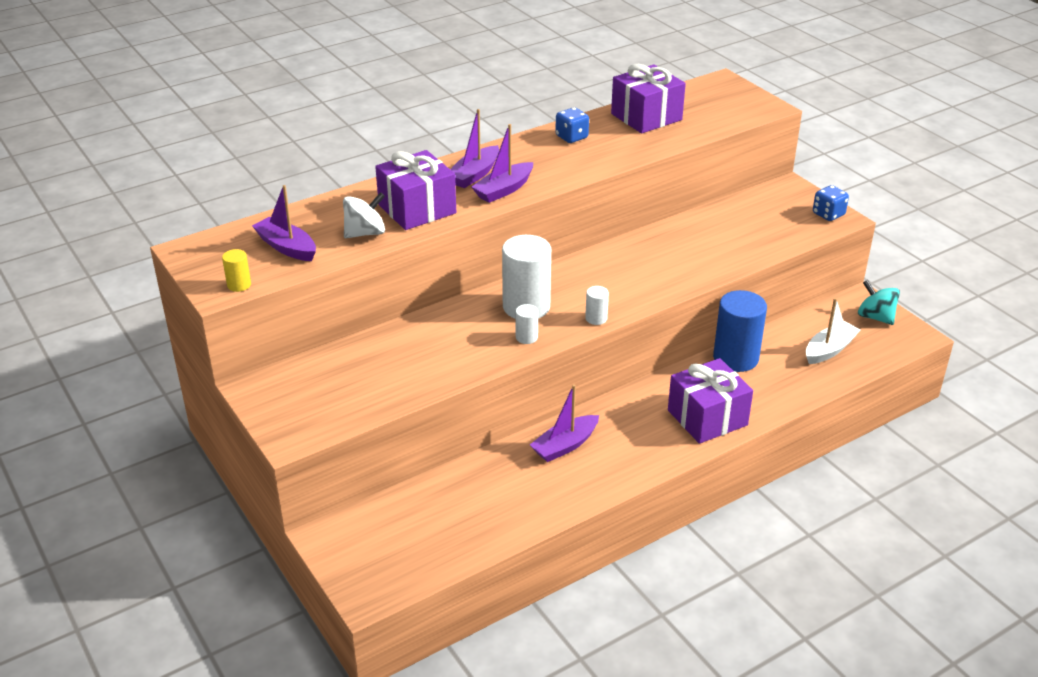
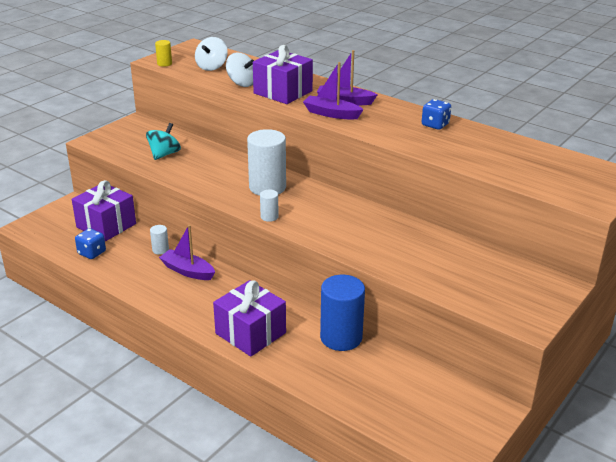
camera: 70 degrees right, 5 degrees down
purple boat [252,185,316,261] -> white spinning top [195,37,228,71]
white cylinder [516,304,538,344] -> white cylinder moved to [150,225,169,255]
purple gift [611,64,686,134] -> purple gift moved to [72,180,136,242]
white boat [806,298,860,364] -> none
blue dice [813,185,849,221] -> blue dice moved to [75,228,106,259]
turquoise spinning top [858,280,900,325] -> turquoise spinning top moved to [146,123,181,160]

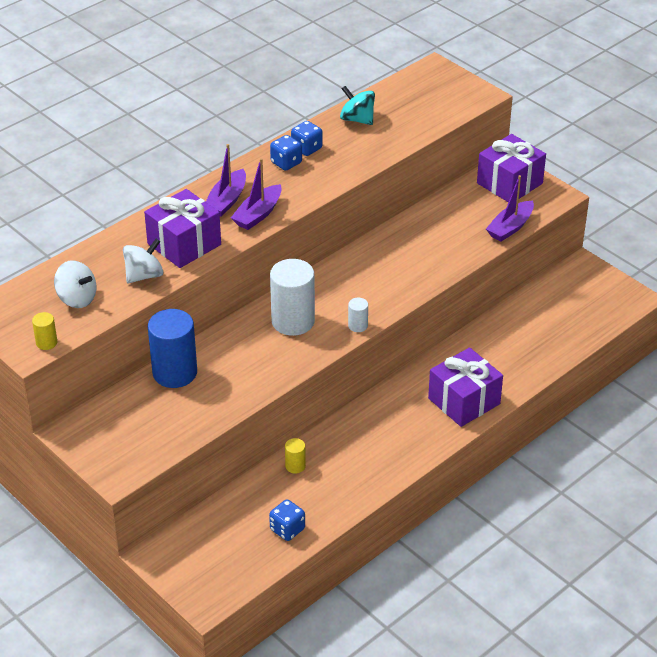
camera: 80 degrees left, 10 degrees up
purple gift [72,180,136,242] -> purple gift moved to [477,134,546,202]
turquoise spinning top [146,123,181,160] -> turquoise spinning top moved to [340,86,375,125]
white cylinder [150,225,169,255] -> yellow cylinder [285,438,306,473]
purple boat [159,225,215,280] -> purple boat moved to [486,175,534,242]
blue cylinder [320,275,365,351] -> blue cylinder moved to [148,309,197,388]
none -> blue dice [270,135,302,171]

